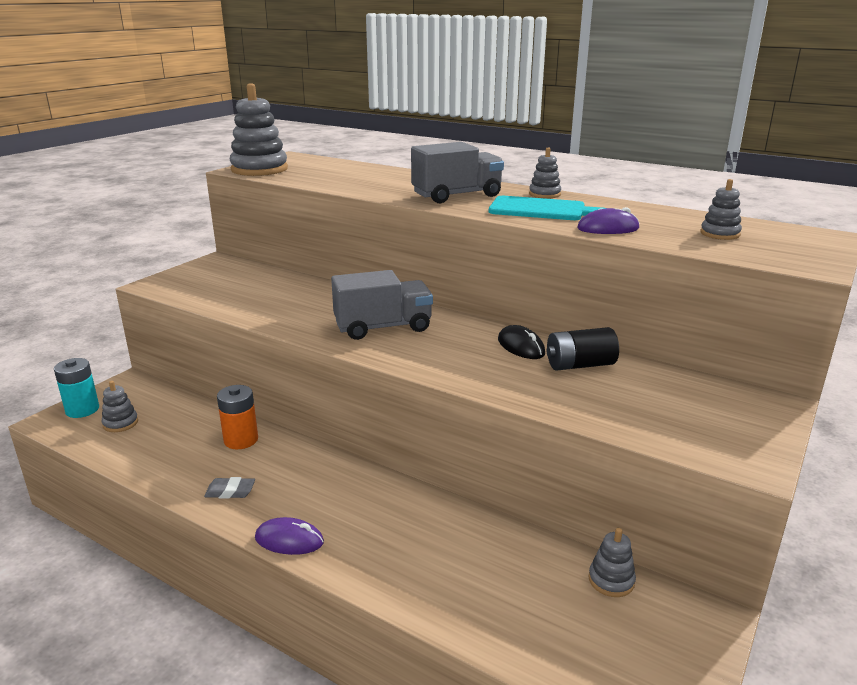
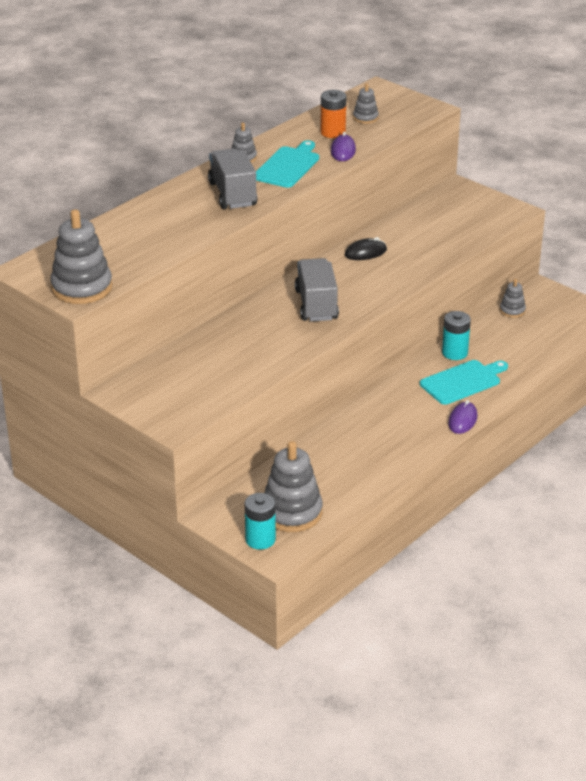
camera: 80 degrees left, 10 degrees up
grey stacking toy [101,381,138,432] -> grey stacking toy [265,441,323,532], size x2.01
grey eraser [204,477,255,499] -> none
orange battery [217,385,258,449] -> orange battery moved to [320,90,346,138]
black battery [547,327,619,371] -> none
none -> turquoise cutting board [420,360,508,405]
none -> turquoise battery [442,311,471,360]

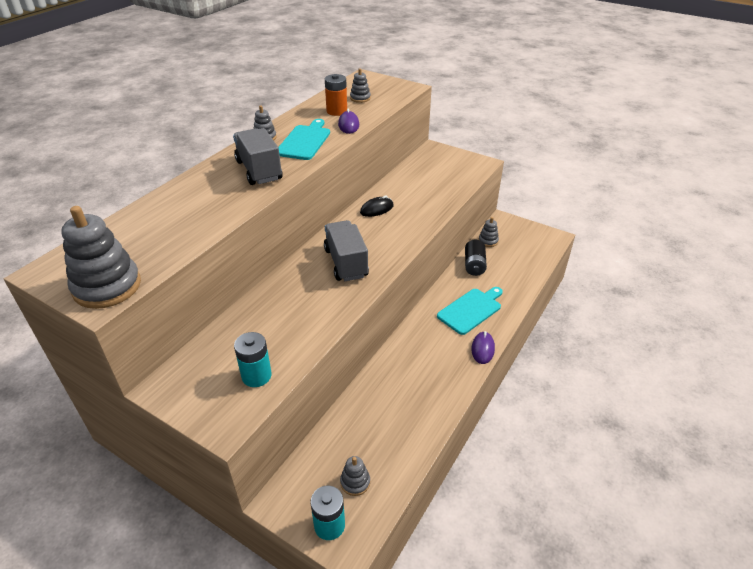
camera: 10 degrees left, 5 degrees up
grey stacking toy [265,441,323,532] -> grey stacking toy [340,456,370,496], size x0.50
turquoise battery [442,311,471,360] -> turquoise battery moved to [234,332,272,387]
none -> black battery [465,240,487,276]

